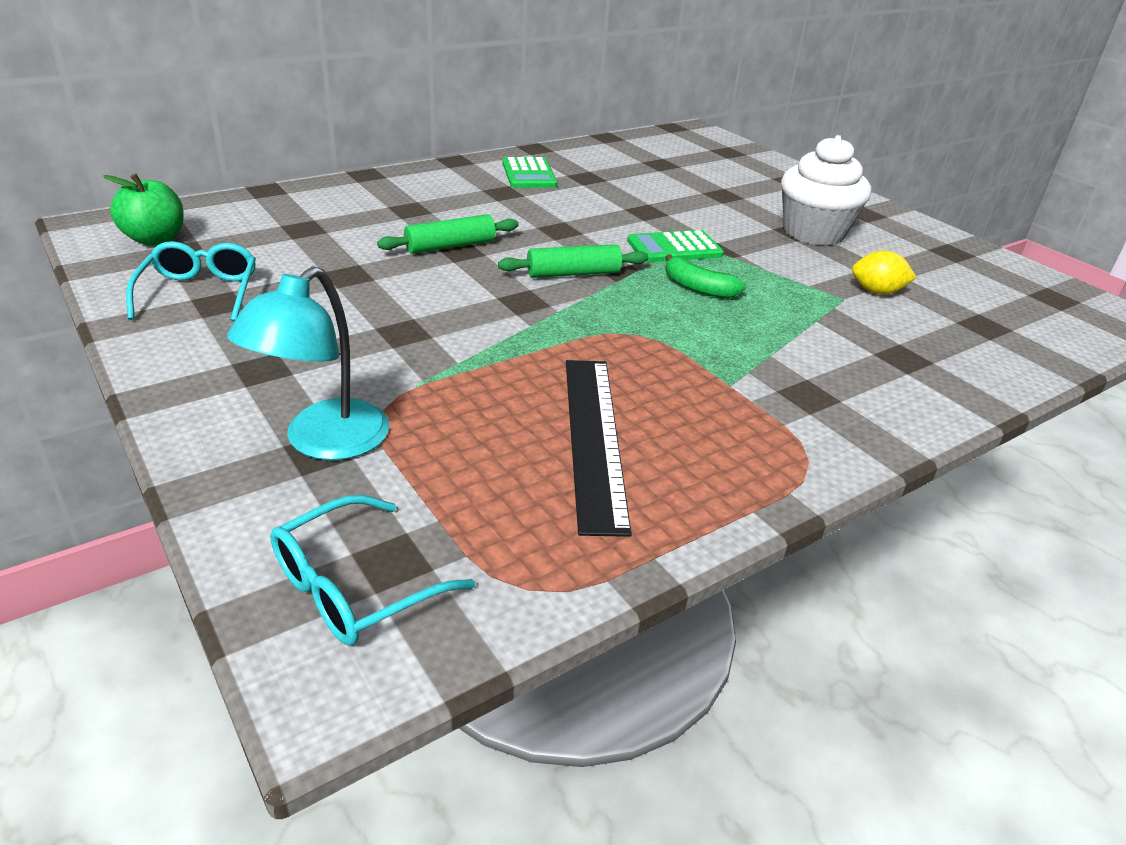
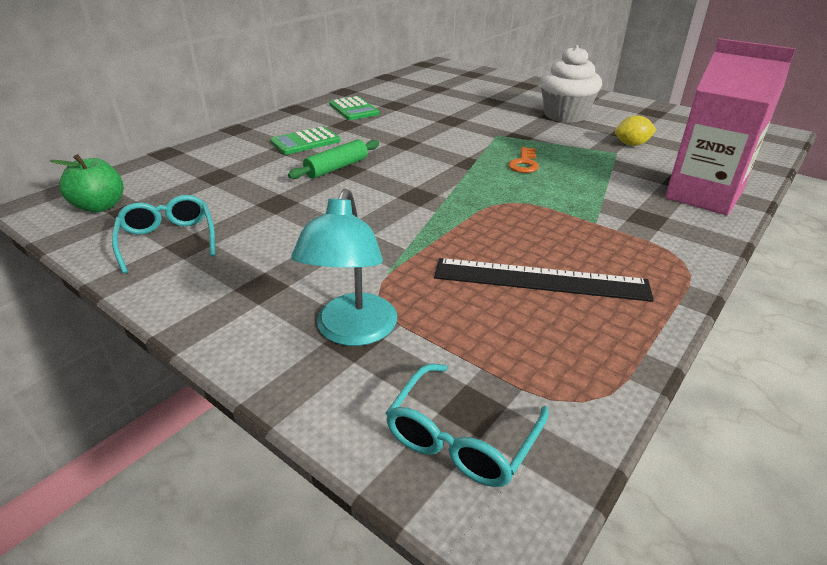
camera: 15 degrees left, 0 degrees up
green rolling pin [498,244,649,278] -> none
black ruler [566,360,632,537] -> black ruler turned 60 degrees counterclockwise [434,258,654,302]
green calculator [627,230,724,263] -> green calculator moved to [270,126,340,155]
green banana [665,254,746,299] -> orange key [508,147,539,173]
none -> pink carton [665,38,796,215]

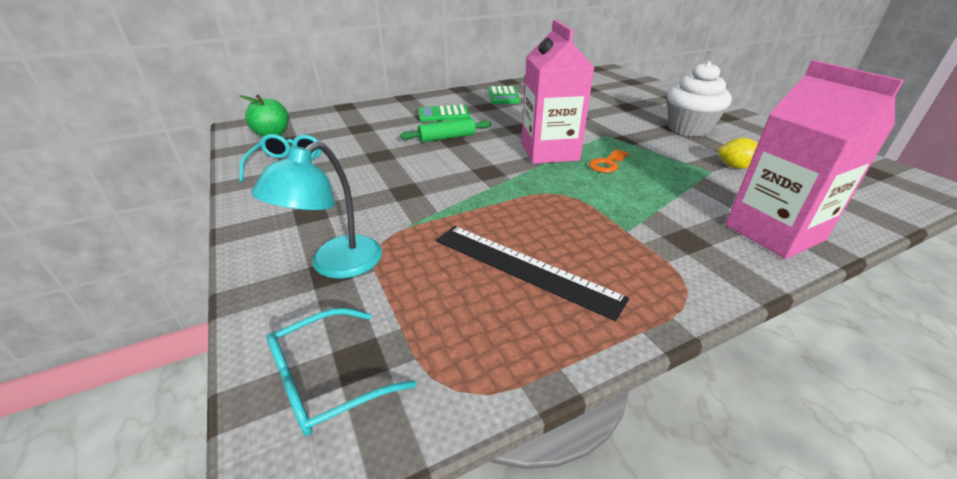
camera: 25 degrees right, 0 degrees up
none -> pink carton [521,20,594,164]

